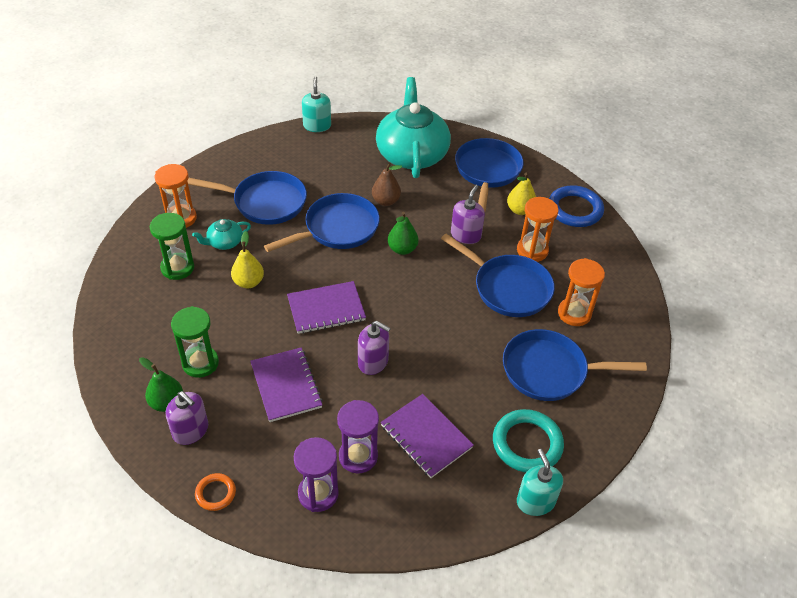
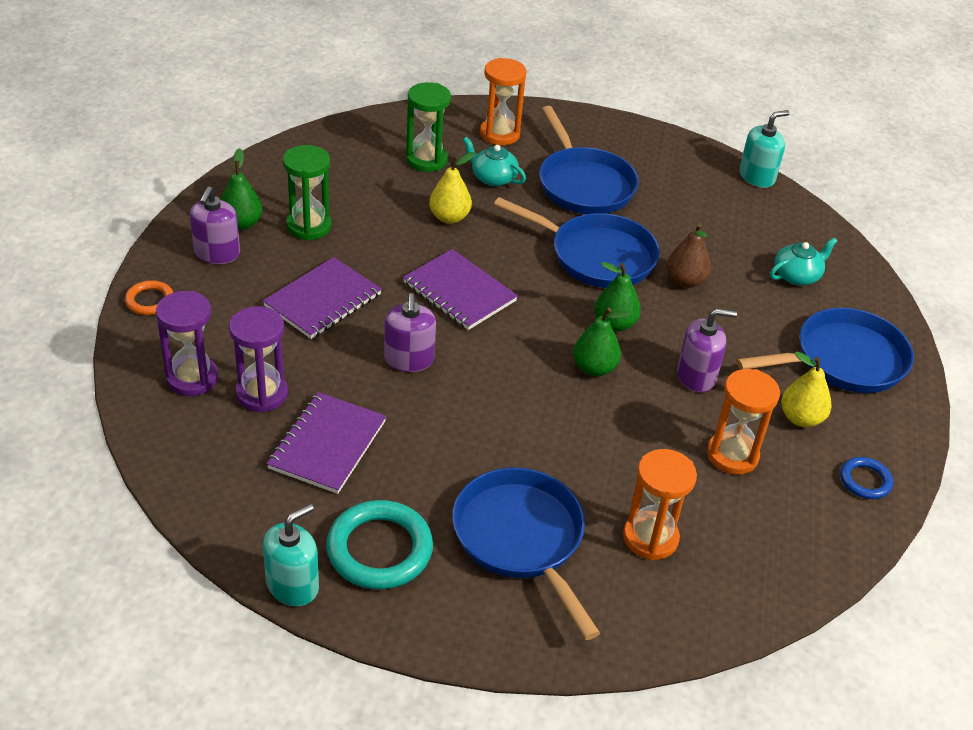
camera: 60 degrees right, 5 degrees down
turquoise teapot [376,77,451,178] -> turquoise teapot [770,237,837,285], size x0.43
blue pan [441,234,555,317] -> none
blue ring [549,185,604,227] -> blue ring [840,457,893,499], size x0.54
none -> green pear [573,307,631,376]

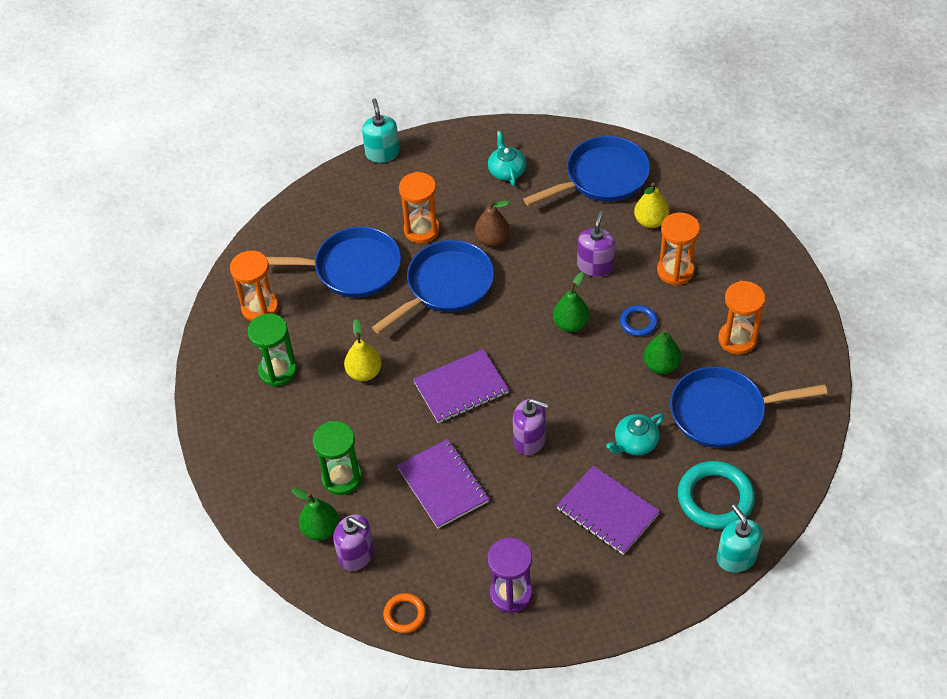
camera: 65 degrees left, 10 degrees up
purple hourglass [229,306,288,413] -> none
turquoise teapot [463,137,526,186] -> turquoise teapot moved to [606,414,664,455]
green pear [595,262,641,331] -> green pear moved to [643,329,681,374]
blue pan [736,308,914,393] -> blue pan turned 60 degrees clockwise [523,136,650,206]
blue ring [840,457,893,499] -> blue ring moved to [620,305,658,337]
none -> orange hourglass [399,172,440,244]

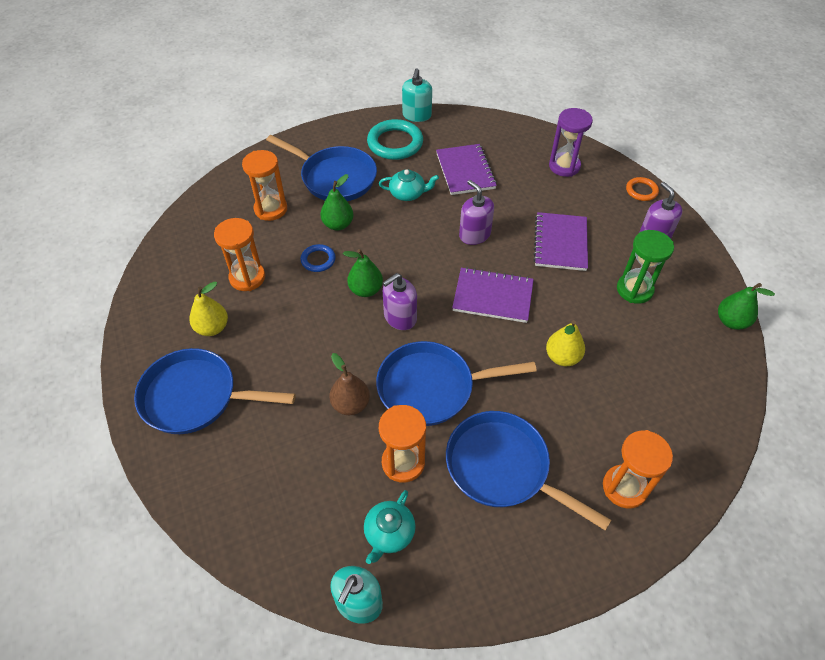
camera: 145 degrees left, 0 degrees up
green hourglass [247,314,297,387] -> none
green pear [292,488,339,541] -> green pear moved to [718,283,775,330]
turquoise teapot [488,131,526,186] -> turquoise teapot moved to [364,490,416,564]
purple soap dispenser [577,211,615,277] -> purple soap dispenser moved to [383,273,417,330]

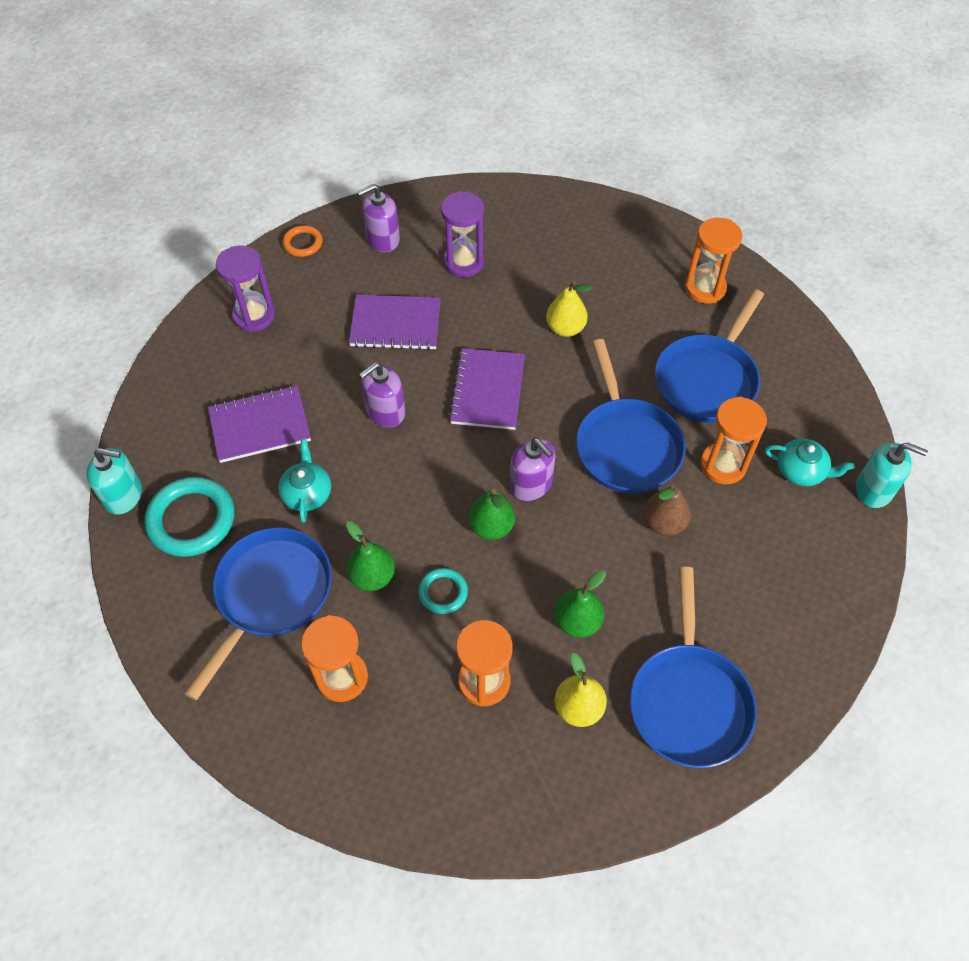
camera: 95 degrees left, 5 degrees up
blue ring [300,244,335,272] -> turquoise ring [418,568,468,614]
green hourglass [617,230,674,304] -> purple hourglass [441,191,484,277]
green pear [718,283,775,330] -> green pear moved to [555,570,606,638]

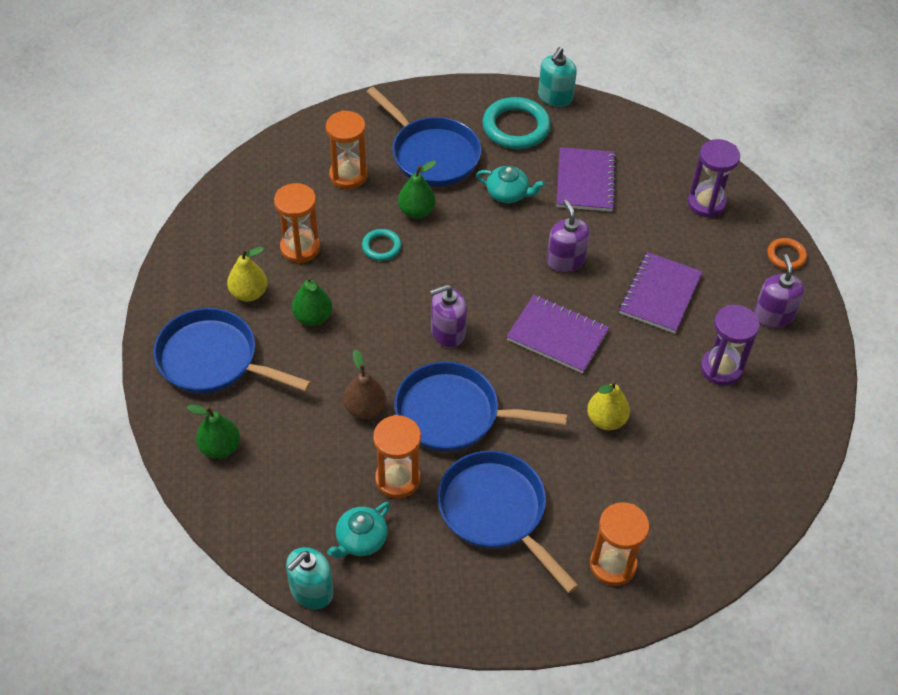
camera: 110 degrees right, 5 degrees down
green pear [468,489,515,540] -> green pear moved to [187,405,240,459]

